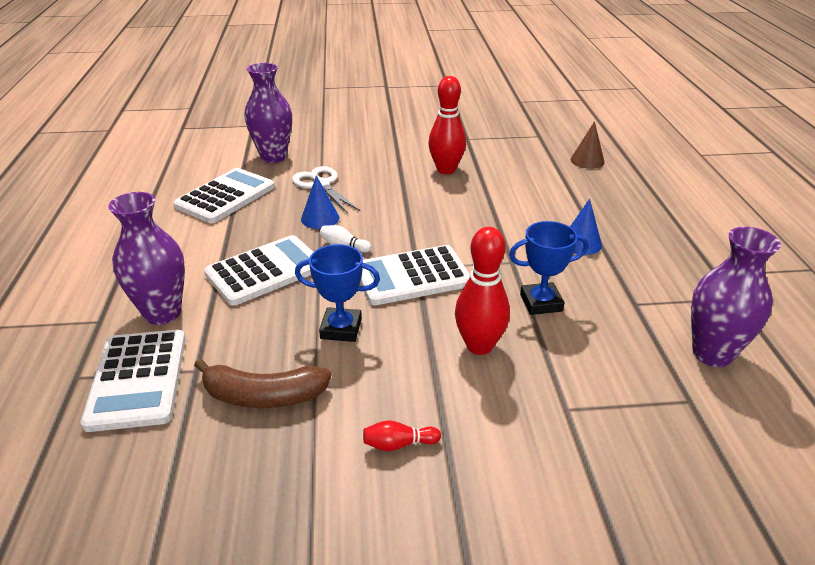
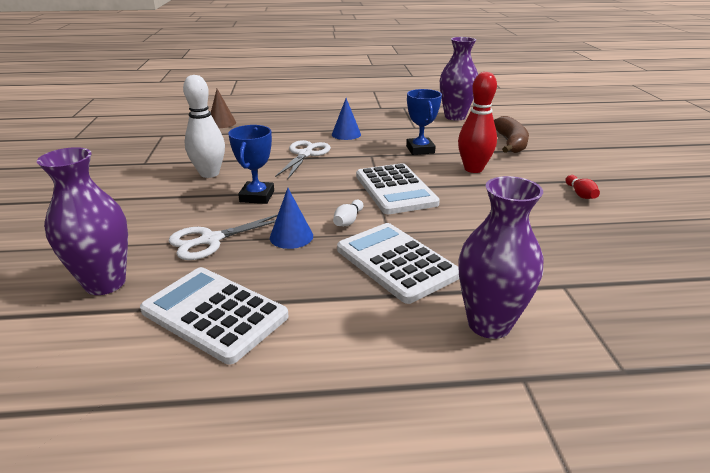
camera: 90 degrees left, 5 degrees down
white calculator [81,330,186,432] -> none
brown banana [194,359,332,408] -> brown banana moved to [494,116,529,153]
blue trophy [295,244,380,342] -> blue trophy moved to [228,125,274,204]
red bowling pin [428,76,466,174] -> white bowling pin [183,75,225,178]
none -> white scissors [275,140,331,179]

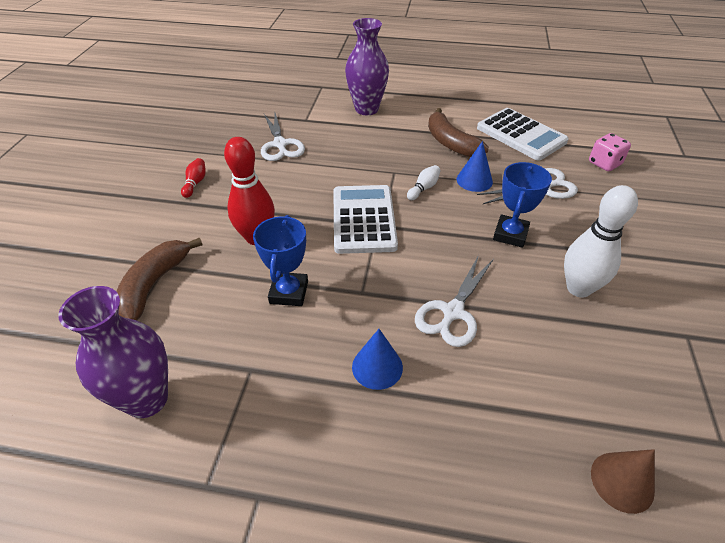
camera: 165 degrees left, 15 degrees up
purple vase [37,147,128,295] -> pink dice [589,133,631,171]
white calculator [337,223,459,304] -> none
none -> white scissors [261,113,305,161]
none -> brown banana [428,108,489,157]

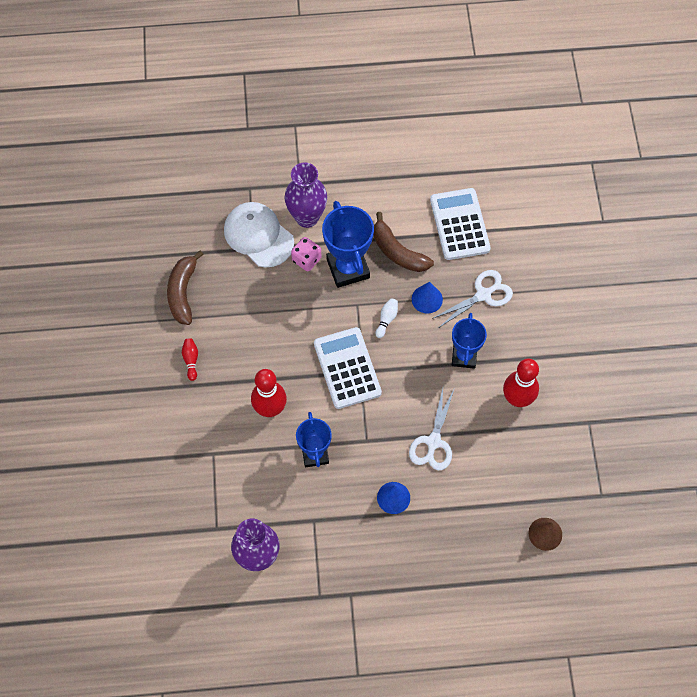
camera: 15 degrees left, 20 degrees up
brown banana [116,237,202,321] -> brown banana moved to [167,250,204,325]
white scissors [261,113,305,161] -> none
white calculator [477,108,569,161] -> white calculator turned 135 degrees counterclockwise [430,188,491,260]
white bowling pin [564,185,638,298] -> red bowling pin [503,359,539,407]
pink dice [589,133,631,171] -> pink dice moved to [291,237,321,272]
none -> white cap [224,202,294,267]
none -> blue trophy [322,201,374,288]

